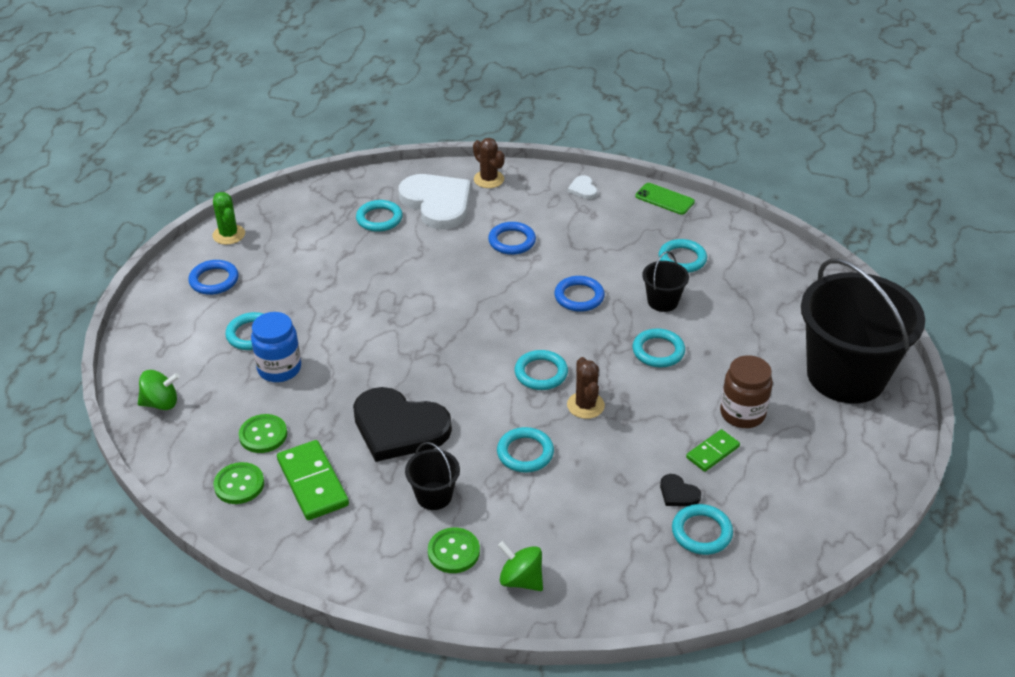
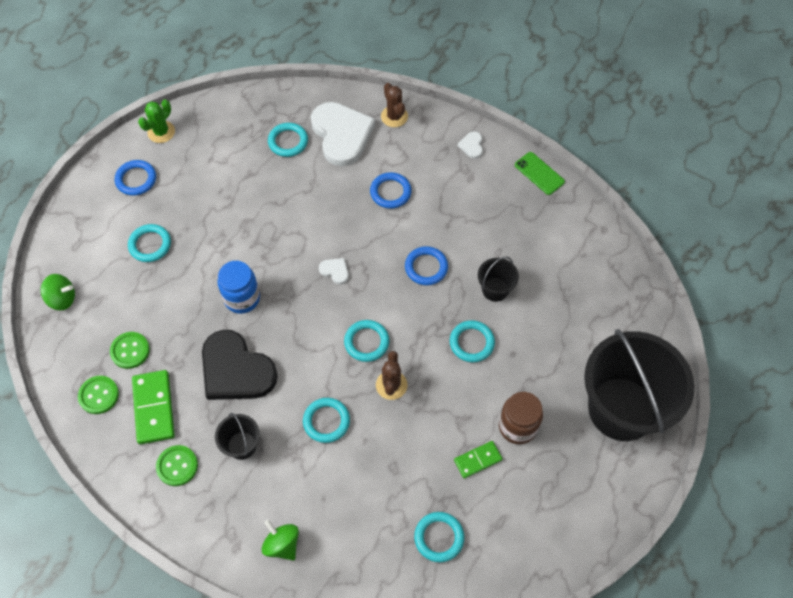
camera: 15 degrees right, 20 degrees up
green cactus [212,192,245,245] -> green cactus turned 45 degrees clockwise [138,99,175,143]
blue jar [251,312,301,382] -> blue jar moved to [218,261,260,314]
green button [428,528,480,573] -> green button moved to [156,445,198,486]
turquoise ring [658,239,707,273] -> none
black heart [660,474,701,506] -> none
none -> white heart [319,258,349,284]

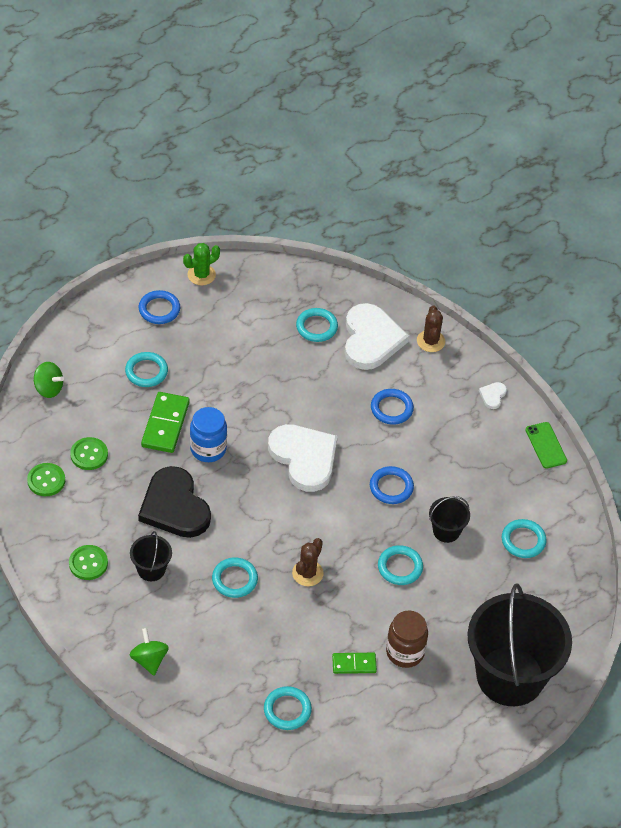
camera: 20 degrees right, 10 degrees down
green domino [132,370,175,444] -> green domino moved to [141,392,190,453]
white heart [319,258,349,284] -> white heart [268,424,338,492], size x2.45
turquoise ring [344,320,390,362] -> turquoise ring moved to [502,519,546,558]

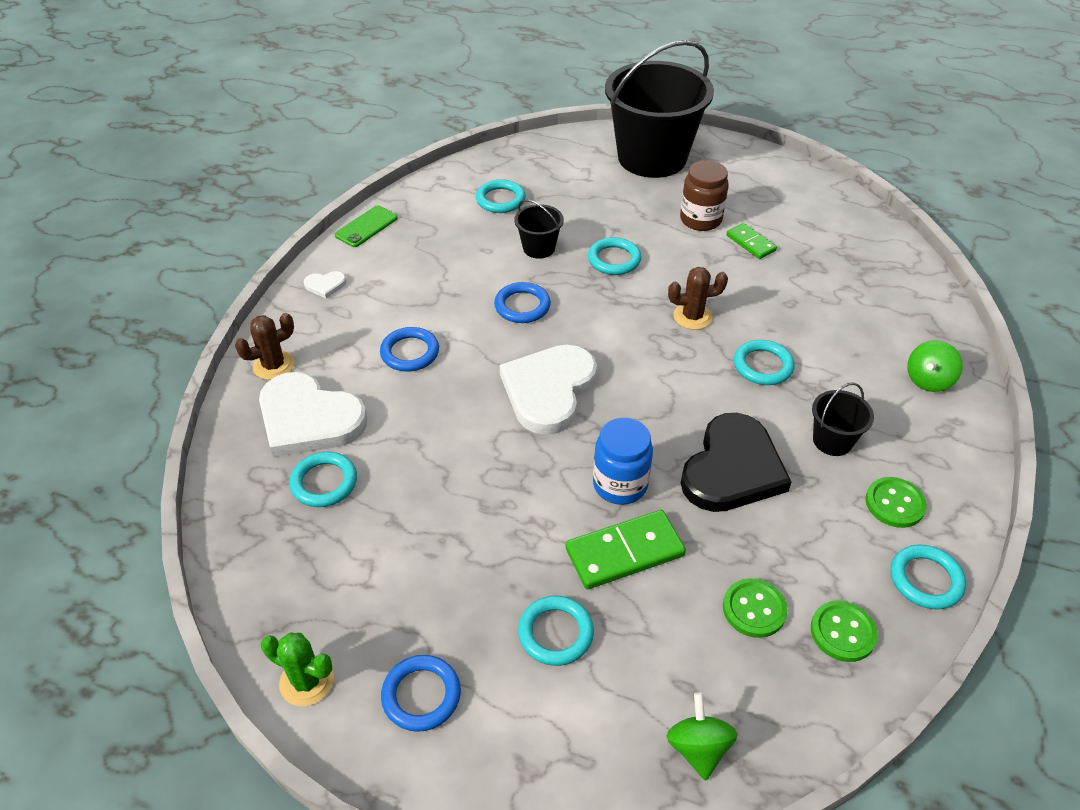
camera: 120 degrees left, 5 degrees down
turquoise ring [264,686,312,730] -> turquoise ring moved to [891,544,966,609]
white heart [345,303,409,370] -> white heart turned 120 degrees counterclockwise [259,372,367,457]

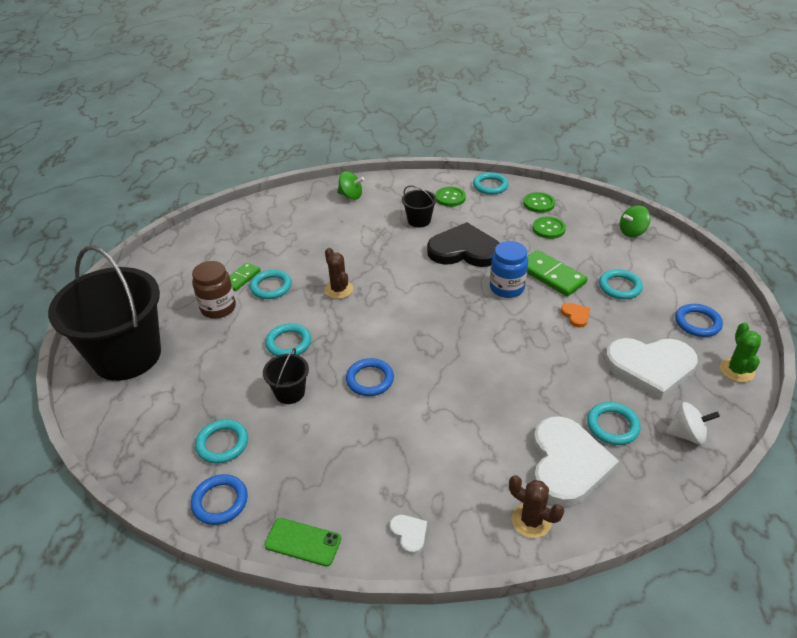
camera: 110 degrees left, 5 degrees down
blue ring [380,327,439,372] -> blue ring moved to [191,474,248,525]
white heart [500,345,597,435] -> white heart moved to [605,338,698,400]
turquoise ring [734,340,795,385] -> turquoise ring moved to [250,270,292,299]
none -> orange heart [561,303,590,328]
none -> white spinning top [666,402,720,444]

